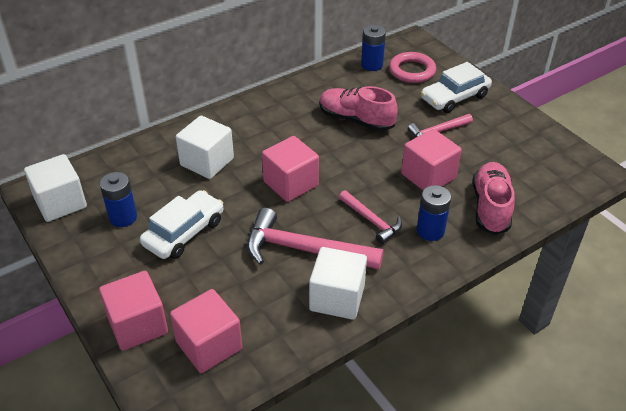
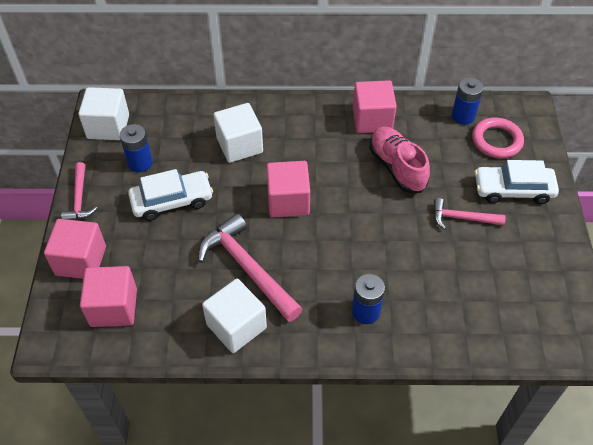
camera: 35 degrees right, 10 degrees up
pink hammer [339,190,402,244] -> pink hammer moved to [61,162,97,220]
pink cube [401,129,462,190] -> pink cube moved to [353,80,397,133]
pink shoe [473,162,515,235] -> none

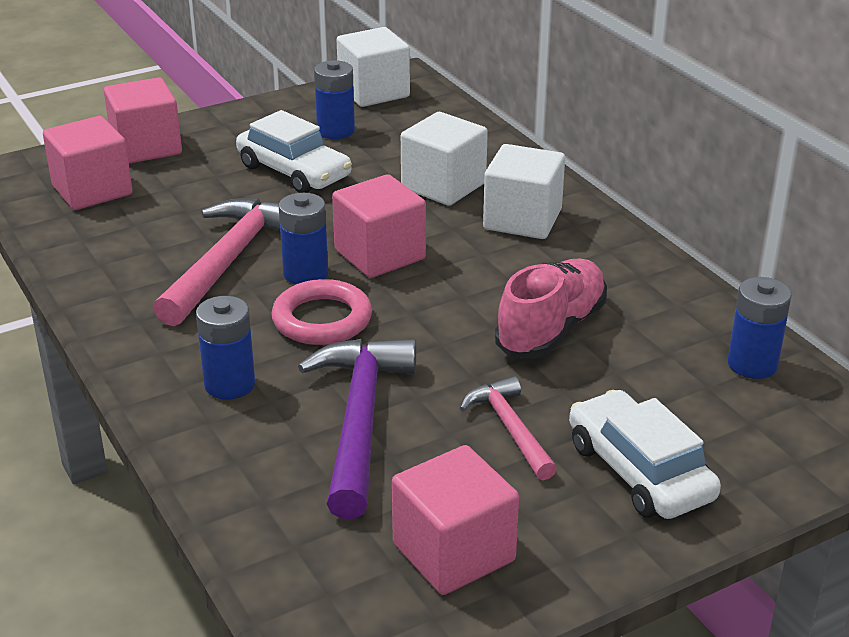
camera: 60 degrees right, 20 degrees down
pink hammer [61,162,97,220] -> none
white cube [202,279,267,353] -> white cube moved to [483,144,565,239]
pink cube [353,80,397,133] -> pink cube moved to [392,445,519,595]
pink ring [472,117,524,158] -> pink ring moved to [271,279,372,345]
none -> blue battery [279,193,328,284]
none -> purple hammer [298,339,416,519]

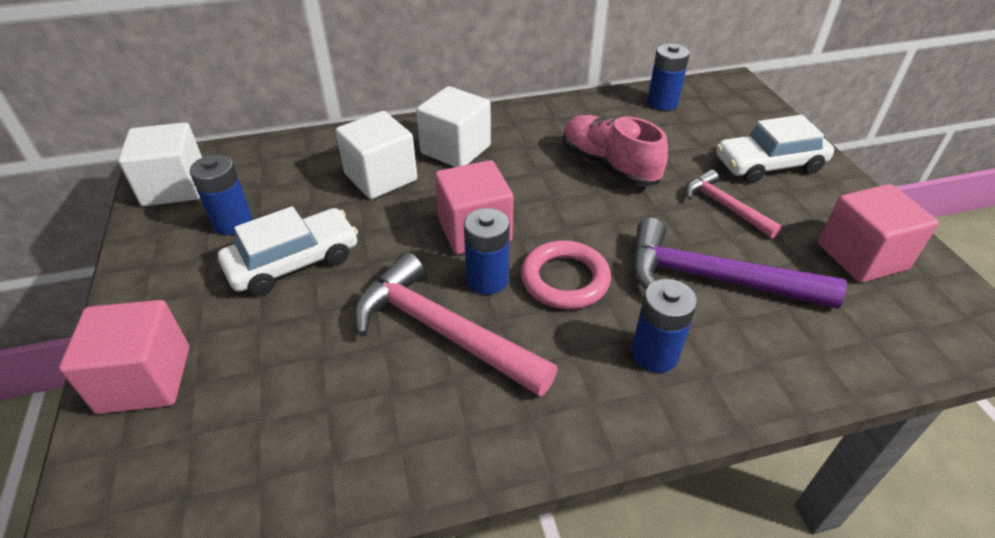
camera: 75 degrees left, 10 degrees up
pink cube [43,116,133,210] -> none
pink hammer [460,376,557,480] -> pink hammer turned 60 degrees clockwise [685,170,782,238]

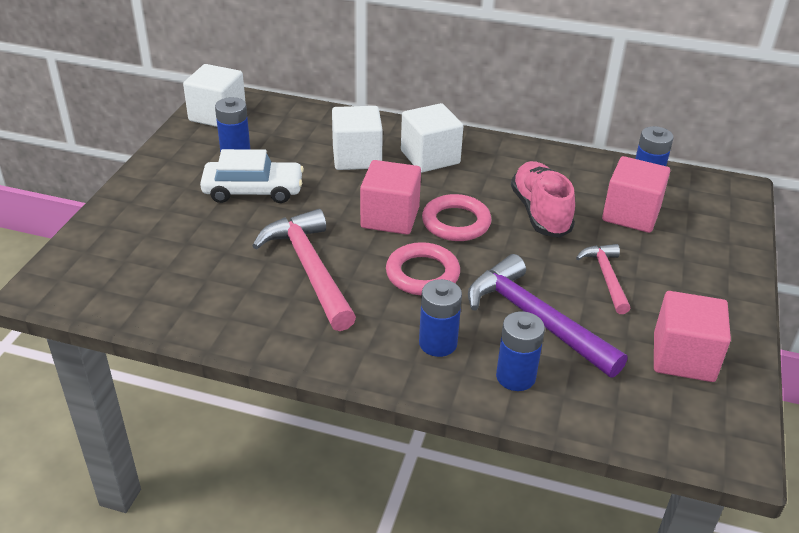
camera: 30 degrees right, 5 degrees down
pink cube [59,300,189,414] -> pink cube moved to [602,156,670,233]
blue battery [464,208,510,295] -> blue battery moved to [496,311,545,391]
white car [716,115,834,183] -> none
none -> pink ring [422,194,491,241]

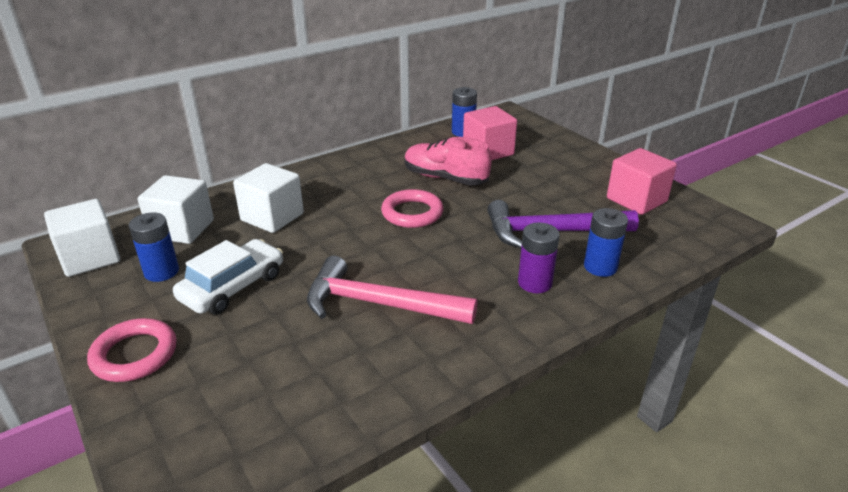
camera: 50 degrees left, 5 degrees down
pink cube [360,160,421,235] -> none
pink ring [386,242,460,295] -> pink ring moved to [87,318,177,382]
white cube [401,103,463,173] -> white cube moved to [138,175,214,244]
blue battery [419,279,462,357] -> purple battery [518,222,560,293]
pink hammer [576,244,630,314] -> none

